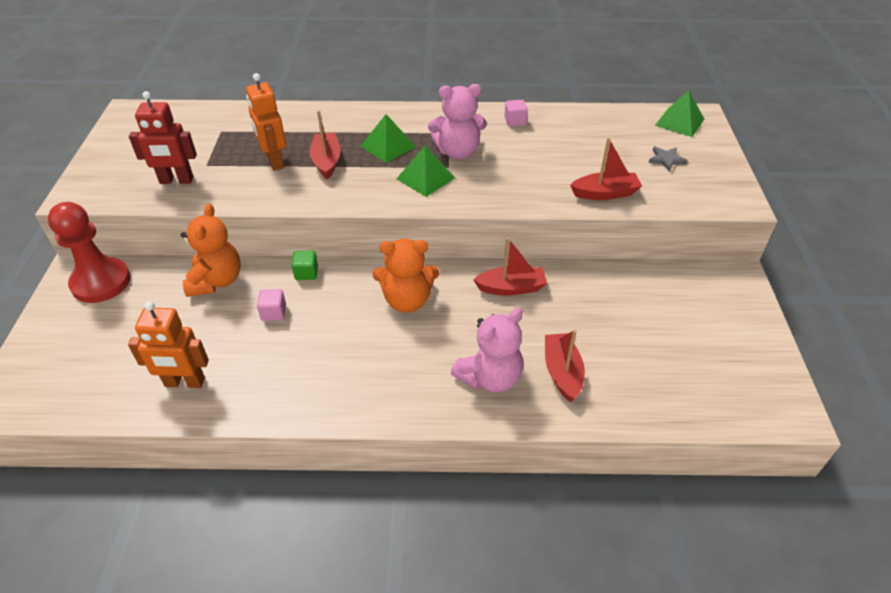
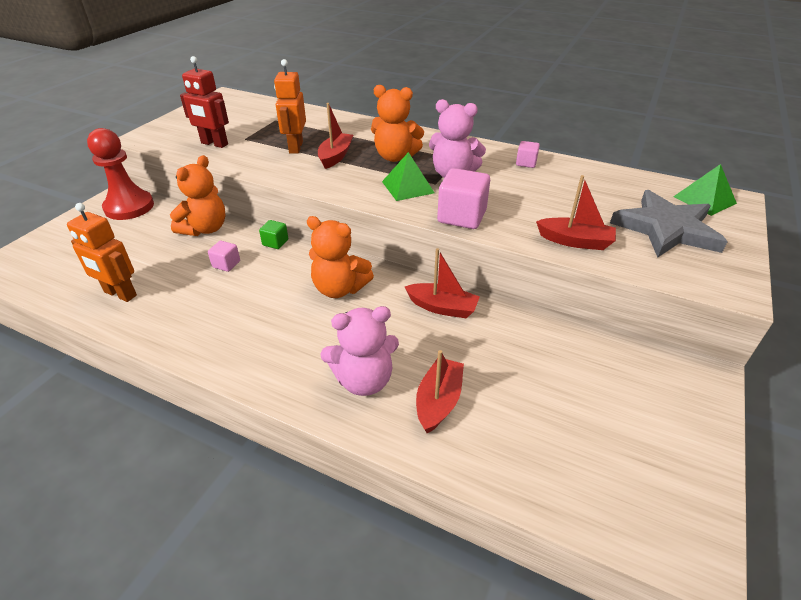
camera: 25 degrees right, 5 degrees down
green pyramid [361,114,416,163] -> orange teddy bear [371,85,424,162]
grey star [648,146,688,172] -> grey star [610,190,728,258], size x2.47
none -> pink cube [437,168,490,229]

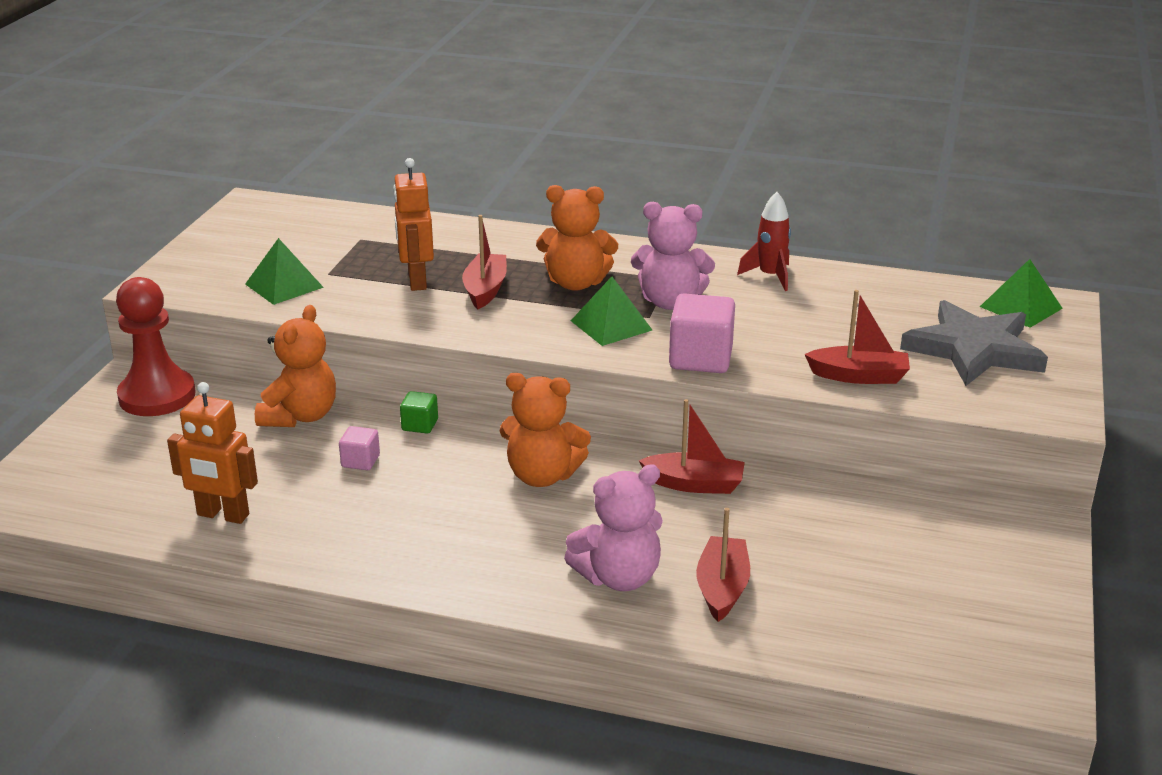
camera: 10 degrees left, 10 degrees down
red robot [180,56,229,148] -> green pyramid [245,238,324,305]
pink cube [516,141,540,168] -> red rocket [737,192,791,291]

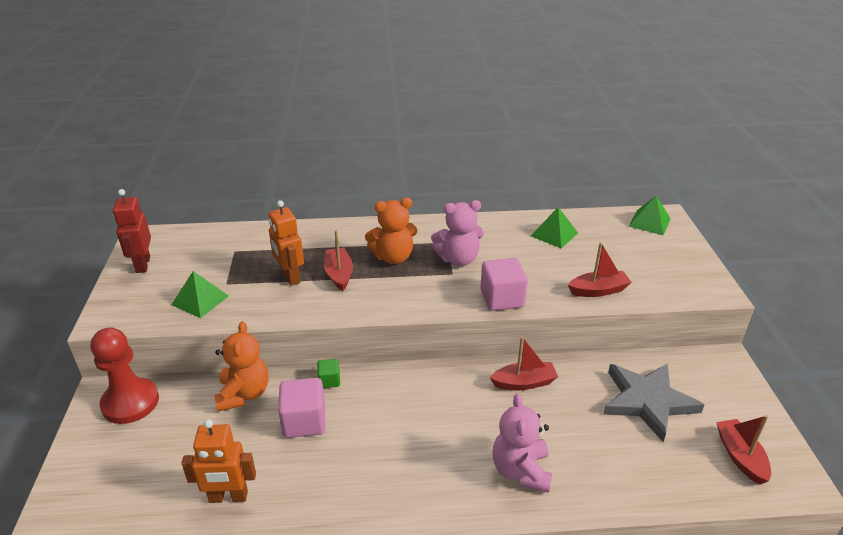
camera: 20 degrees left, 5 degrees up
pink cube [339,426,380,470] -> pink cube [278,378,326,438], size x1.88
orange teddy bear [499,373,591,487] -> none
pink teddy bear [564,464,663,591] -> pink teddy bear turned 135 degrees clockwise [492,393,552,493]
green pyramid [571,276,652,346] -> green pyramid moved to [531,207,578,248]
red boat [696,508,750,622] -> red boat moved to [716,415,771,485]
red rocket [737,192,791,291] -> none
grey star [900,300,1048,386] -> grey star moved to [603,363,704,442]
none -> red robot [113,189,151,273]

